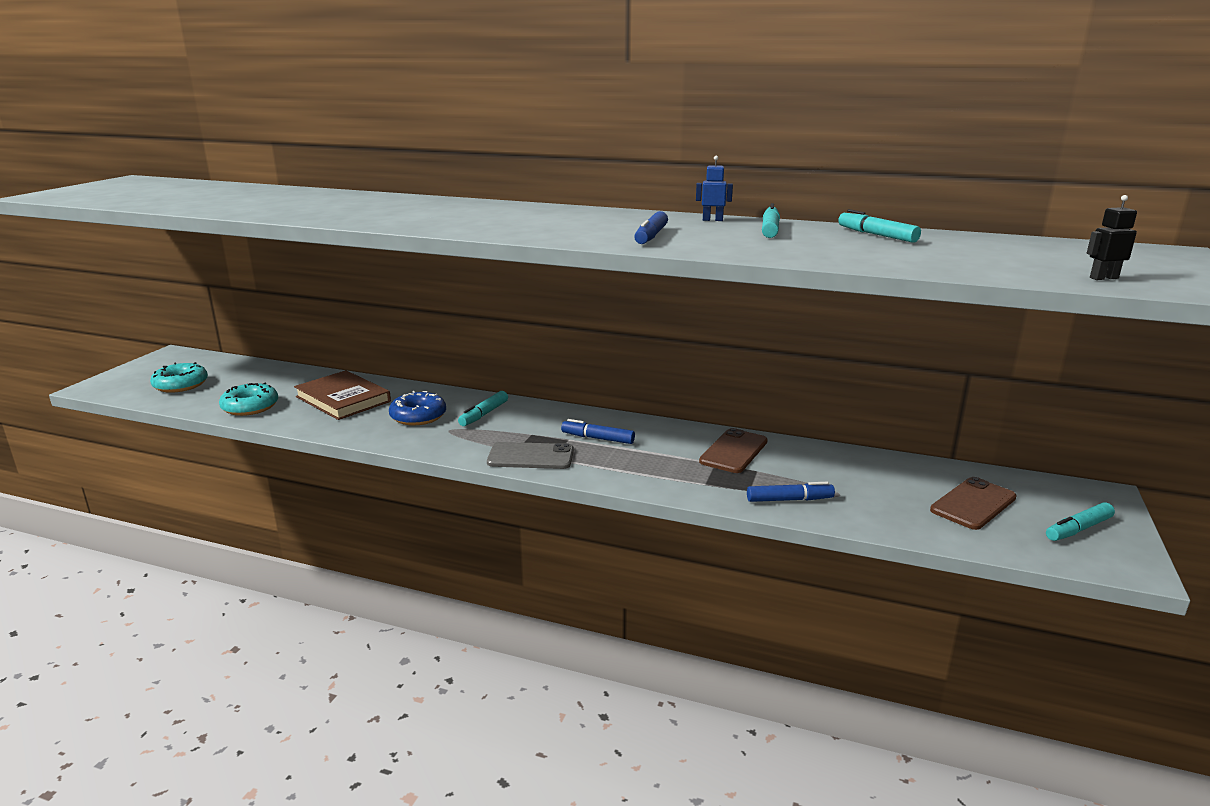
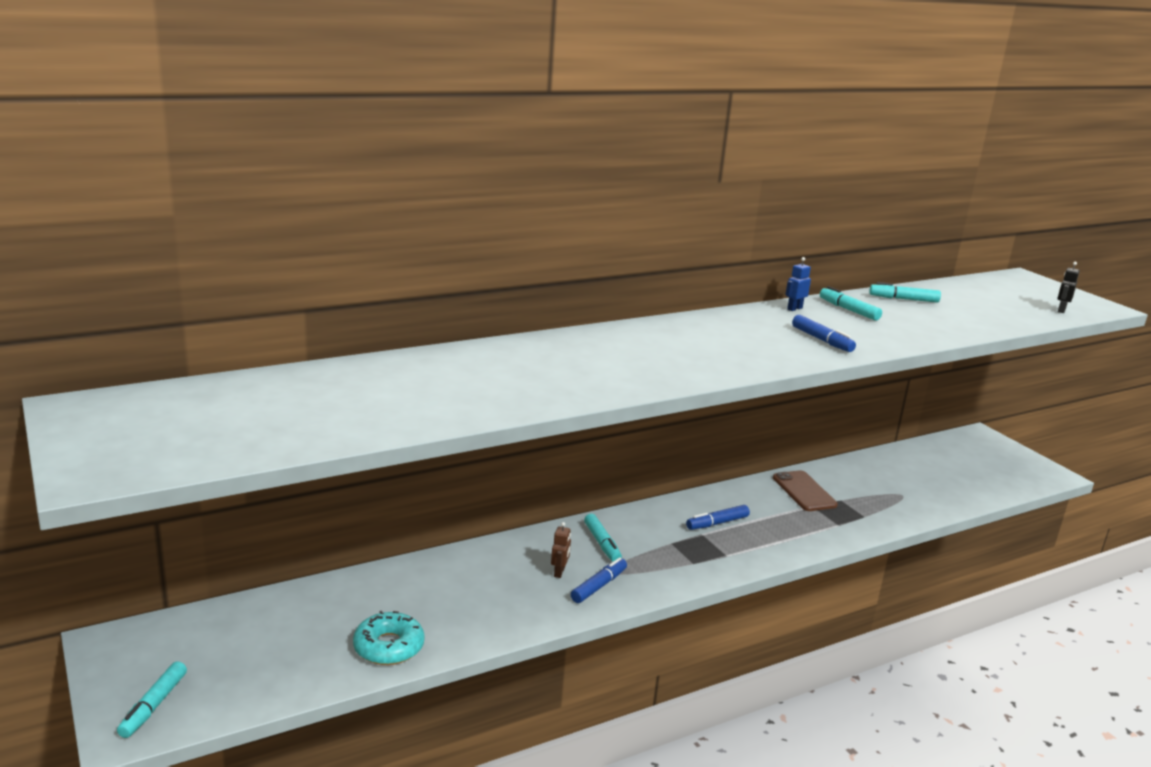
camera: 50 degrees left, 0 degrees up
turquoise donut [150,362,208,393] -> none
brown book [294,370,391,420] -> none
blue donut [389,391,446,426] -> brown robot [551,522,571,578]
grey phone [487,442,574,469] -> none
blue marker [747,482,835,502] -> blue marker moved to [571,557,627,603]
brown phone [930,477,1017,530] -> none
turquoise marker [1046,502,1115,541] -> turquoise marker moved to [117,661,187,738]

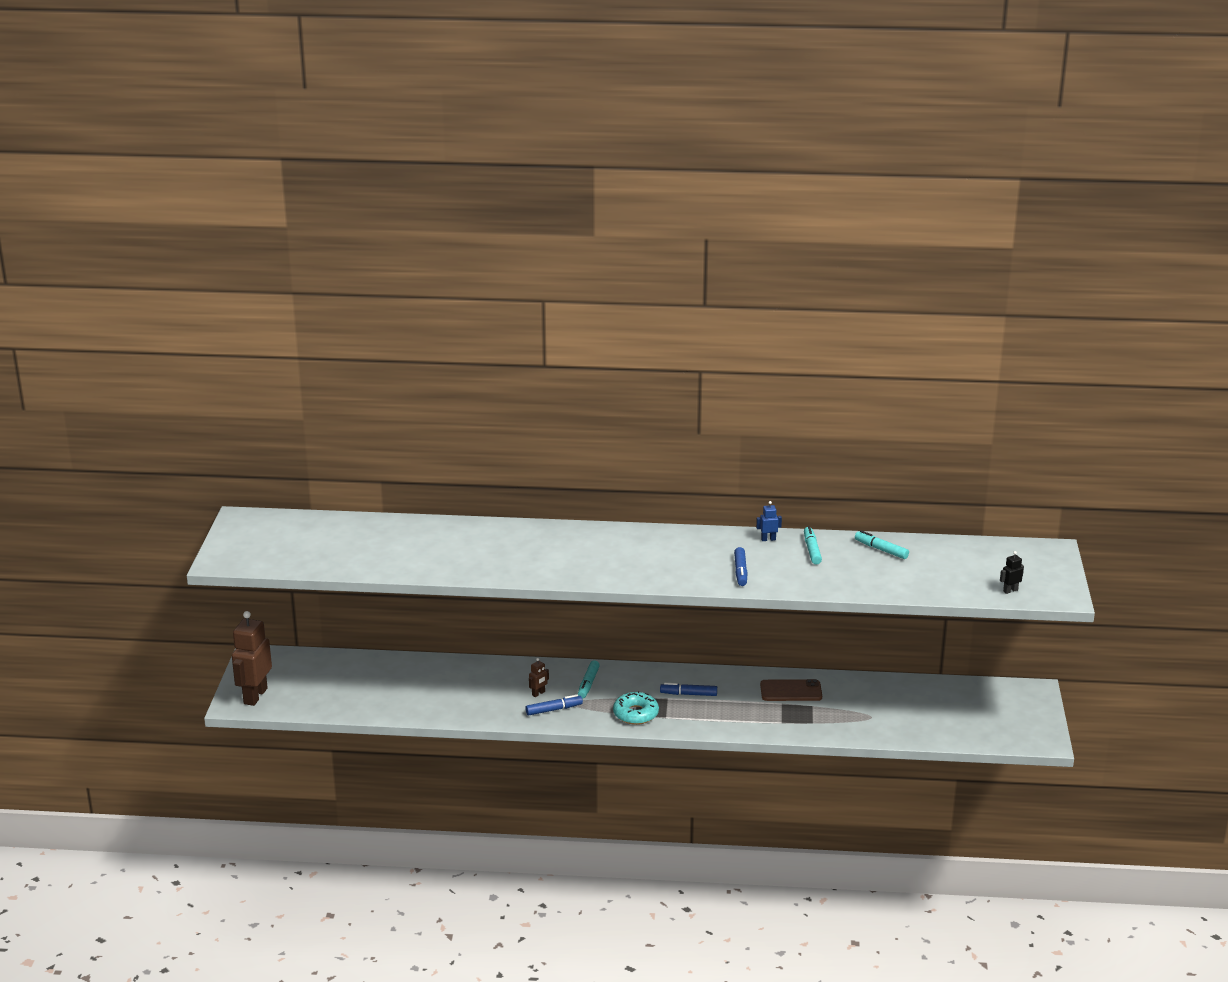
camera: 35 degrees right, 5 degrees up
turquoise marker [117,661,187,738] -> brown robot [232,611,272,706]
turquoise donut [353,611,425,665] -> turquoise donut moved to [613,691,659,725]
brown phone [773,470,838,511] -> brown phone turned 75 degrees clockwise [760,679,822,701]

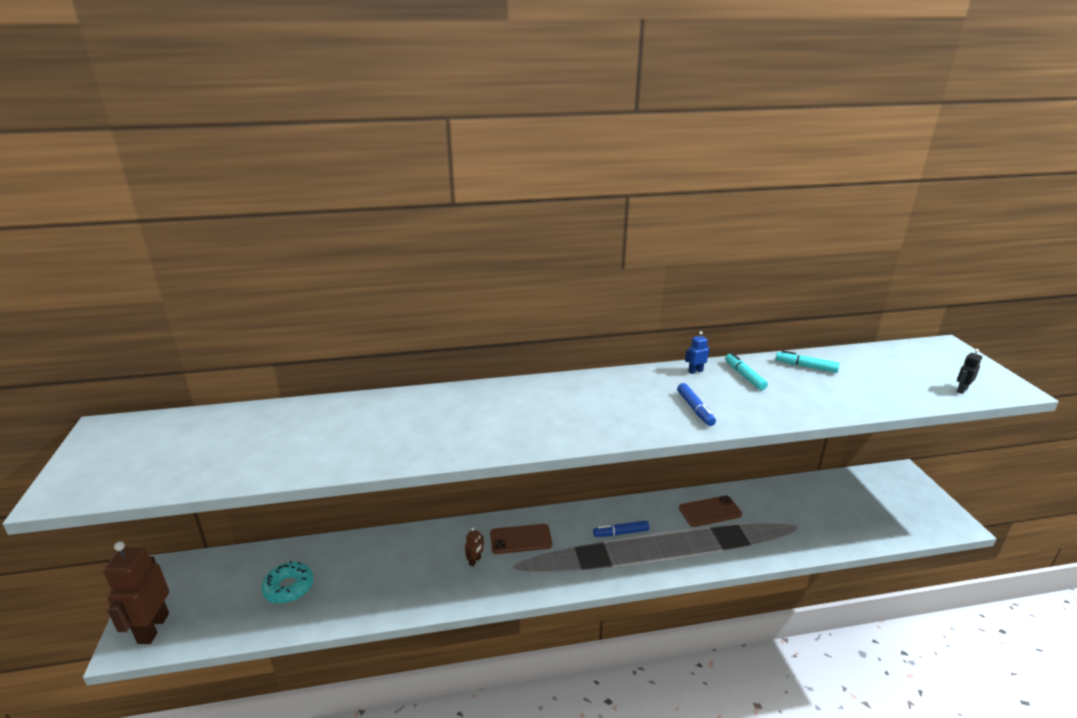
camera: 15 degrees left, 0 degrees up
blue marker [525,694,583,716] -> none
turquoise marker [578,660,600,699] -> brown phone [490,524,552,554]
turquoise donut [613,691,659,725] -> turquoise donut moved to [262,561,314,604]

